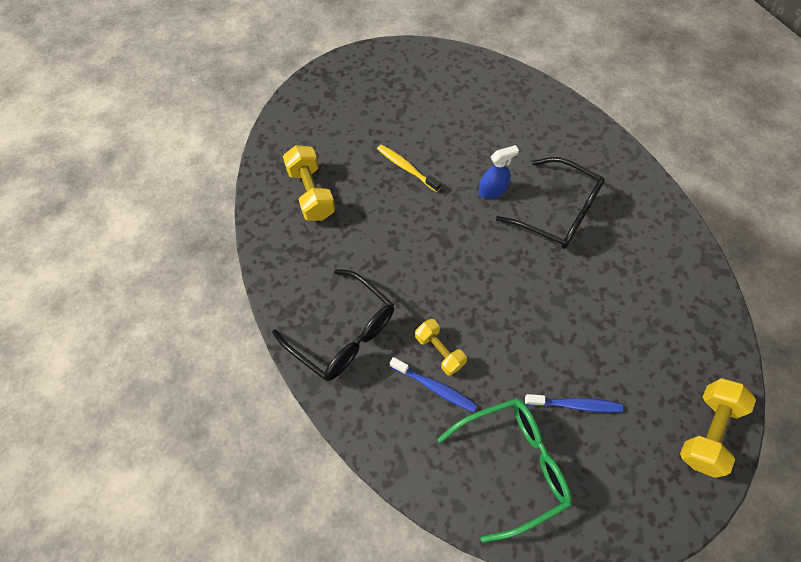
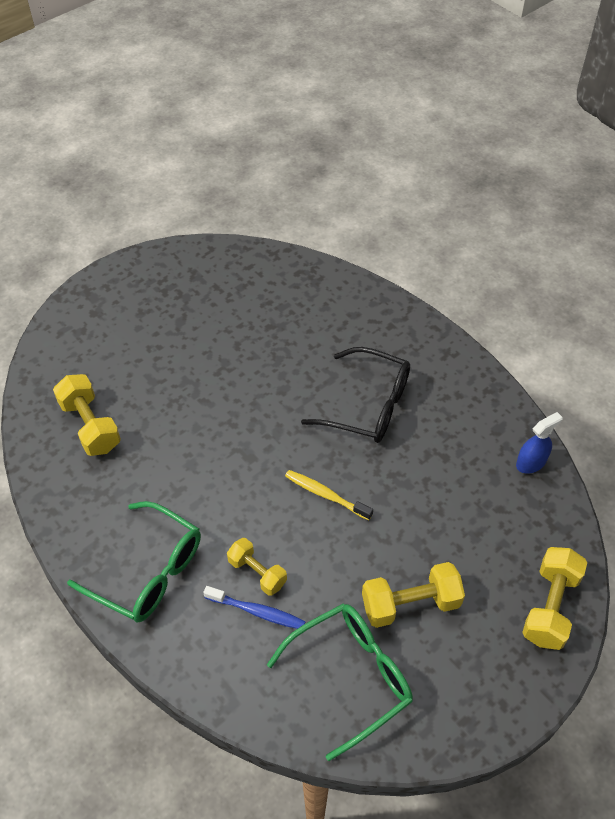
camera: 10 degrees left, 10 degrees down
black glasses [272,269,394,381] -> green glasses [67,501,201,623]
yellow toothbrush [377,145,441,192] -> yellow toothbrush moved to [285,470,373,520]
blue spray bottle [479,145,519,199] -> blue spray bottle moved to [516,412,563,474]
blue toothbrush [525,394,624,413] -> yellow dumbbell [362,562,465,628]

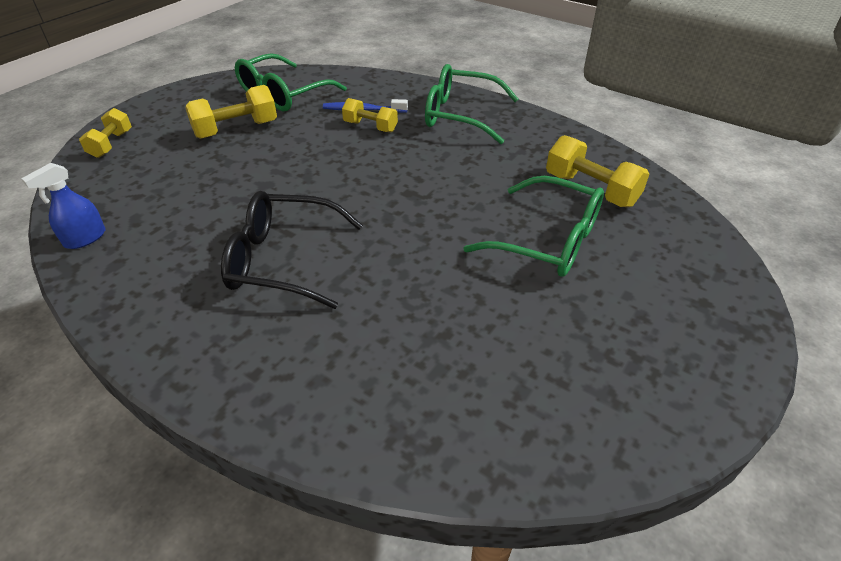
camera: 165 degrees right, 10 degrees down
yellow toothbrush [285,470,373,520] -> none
yellow dumbbell [522,547,588,650] -> yellow dumbbell [79,108,132,158], size x0.66
none -> green glasses [464,176,604,277]

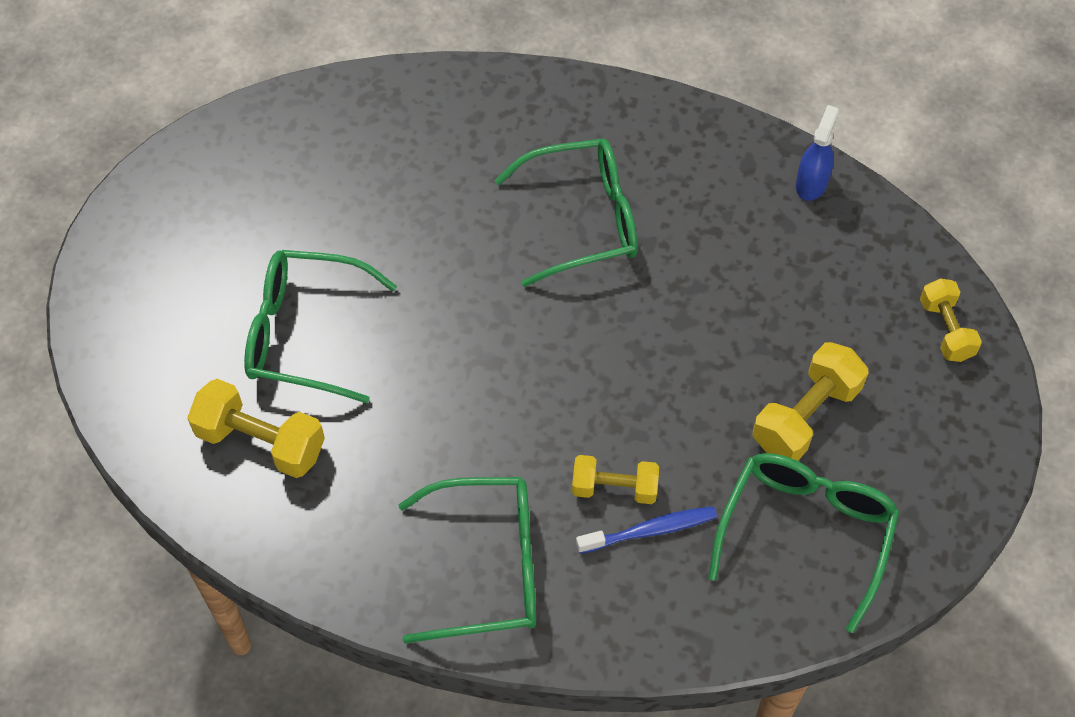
camera: 160 degrees right, 15 degrees up
black glasses [221,191,363,309] -> green glasses [495,139,638,287]

